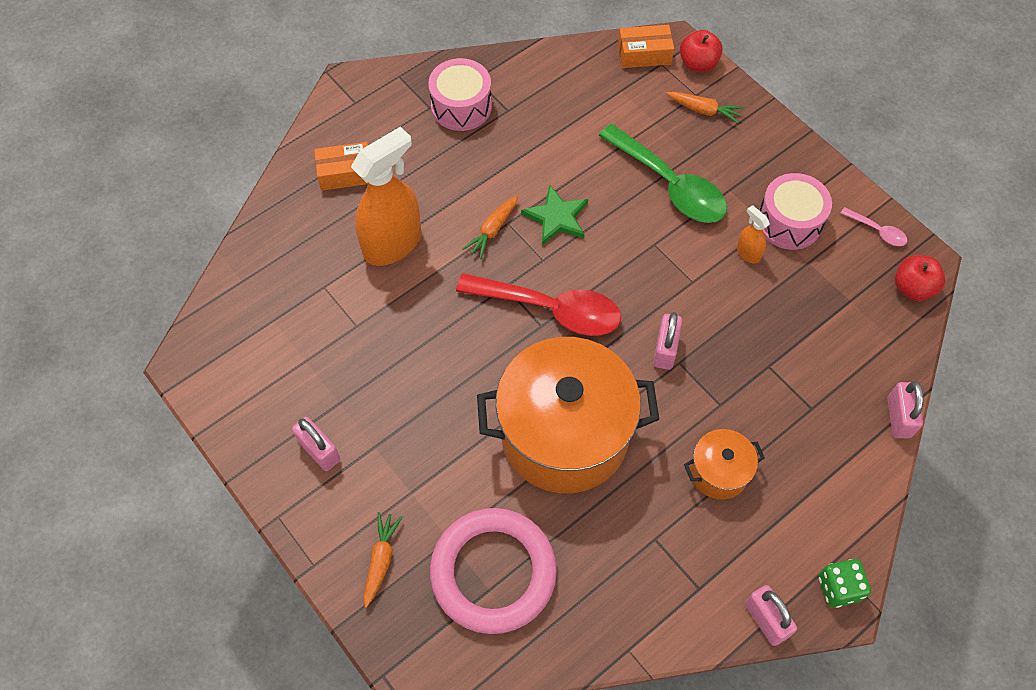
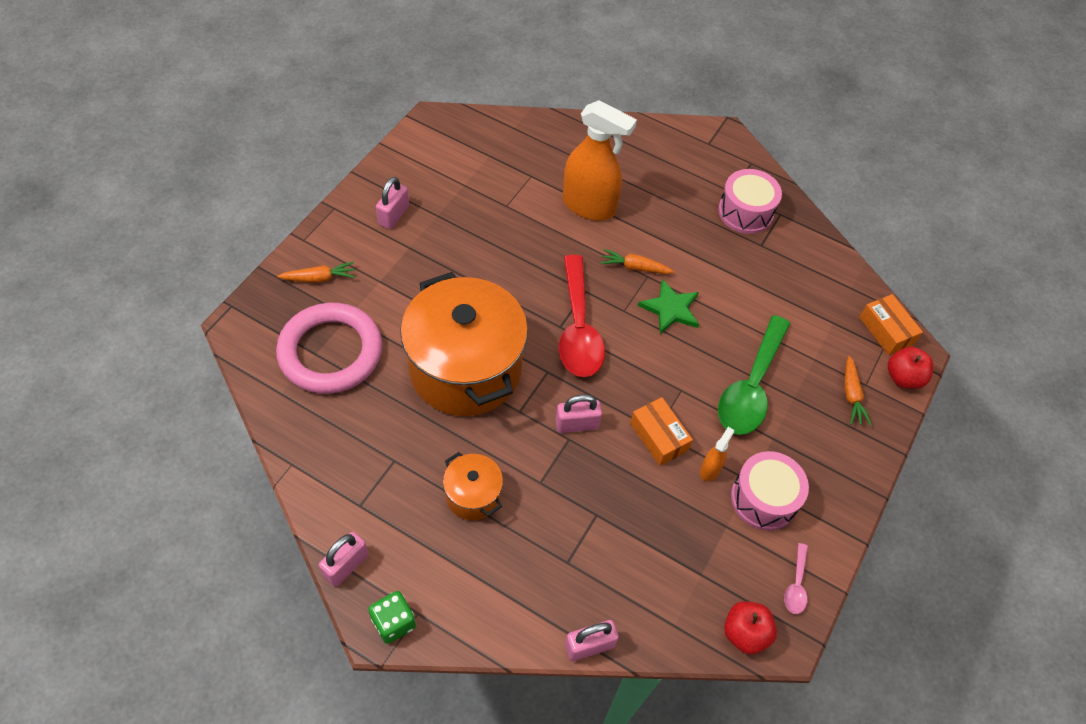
camera: 65 degrees right, 5 degrees down
orange box [314,142,368,191] -> orange box moved to [630,397,693,466]

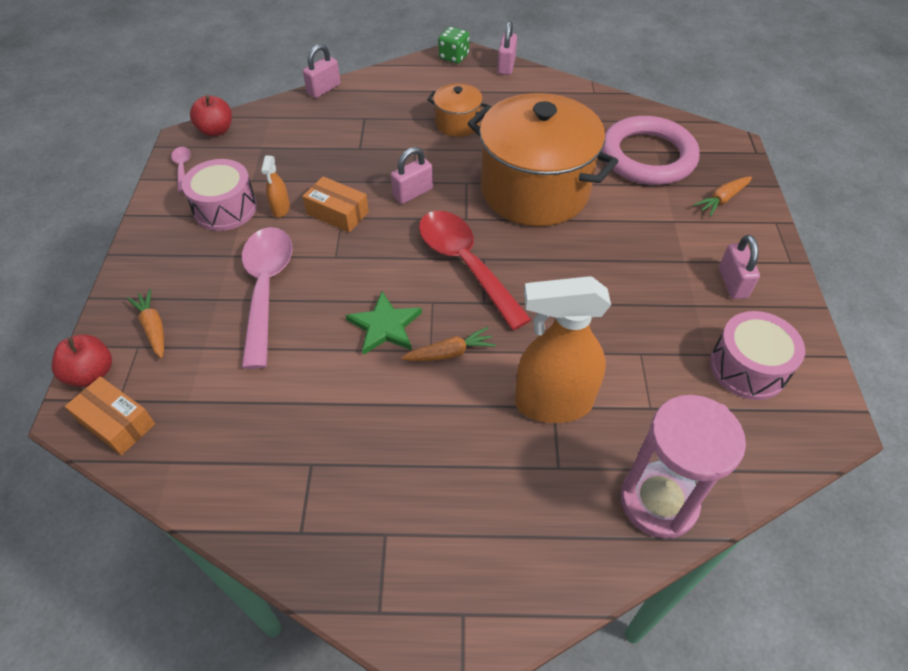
camera: 155 degrees right, 5 degrees down
pink drum [718,169,782,234] -> pink drum moved to [710,311,805,400]
green spoon [718,315,790,435] -> pink spoon [242,227,292,369]
none -> pink hourglass [621,395,746,539]

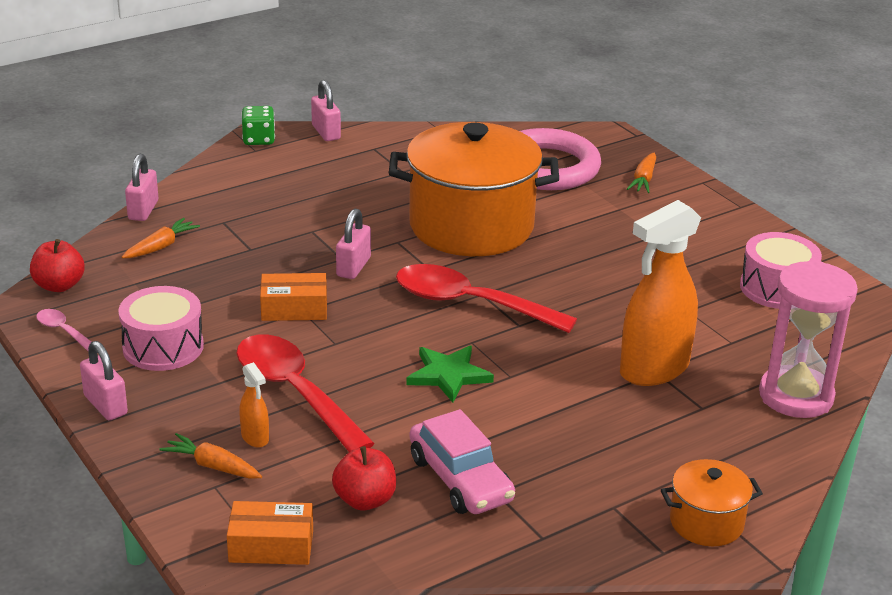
camera: 35 degrees left, 20 degrees down
red apple [52,335,112,387] -> red apple moved to [332,446,396,511]
pink spoon [242,227,292,369] -> red spoon [237,335,375,452]
orange spray bottle [261,156,290,218] -> orange spray bottle moved to [239,362,269,448]
orange carrot [401,327,496,361] -> orange carrot moved to [122,218,200,258]
orange pot [427,83,488,137] -> orange pot moved to [661,459,763,546]
pink padlock [719,235,760,299] -> pink padlock moved to [80,341,128,420]
none -> pink car [410,409,515,514]

